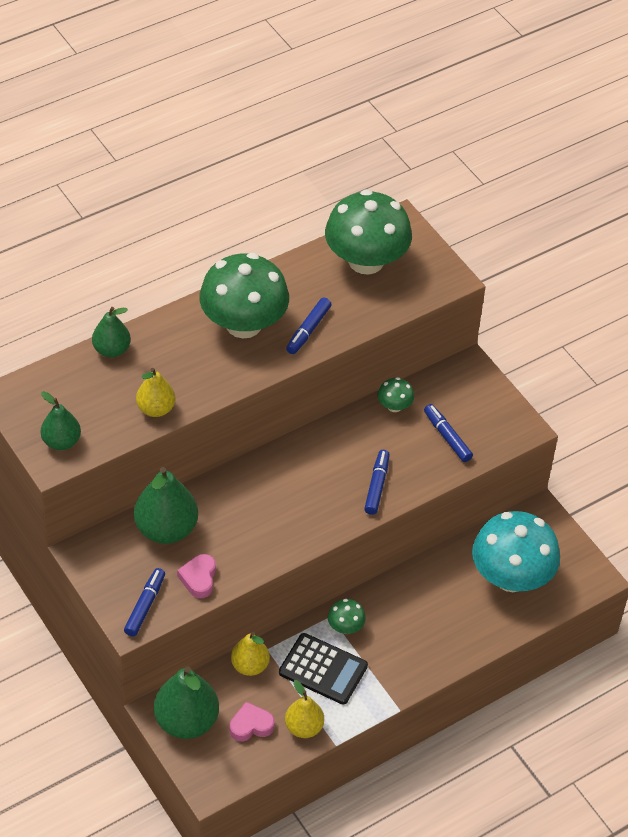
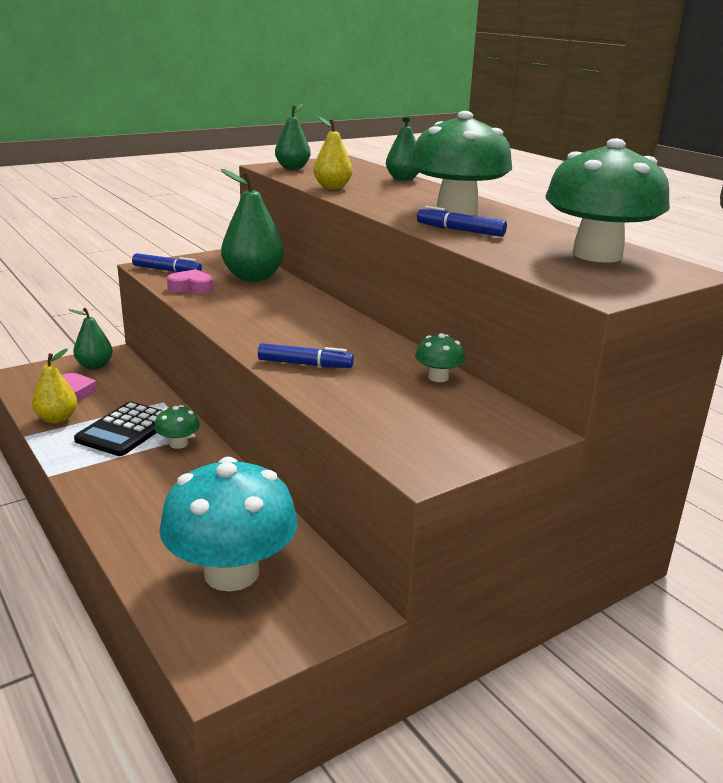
camera: 90 degrees right, 25 degrees down
green pear [154,666,219,739] -> green pear [68,308,113,369], size x0.61
yellow pear [231,632,270,676] -> none
blue marker [424,404,473,462] -> none

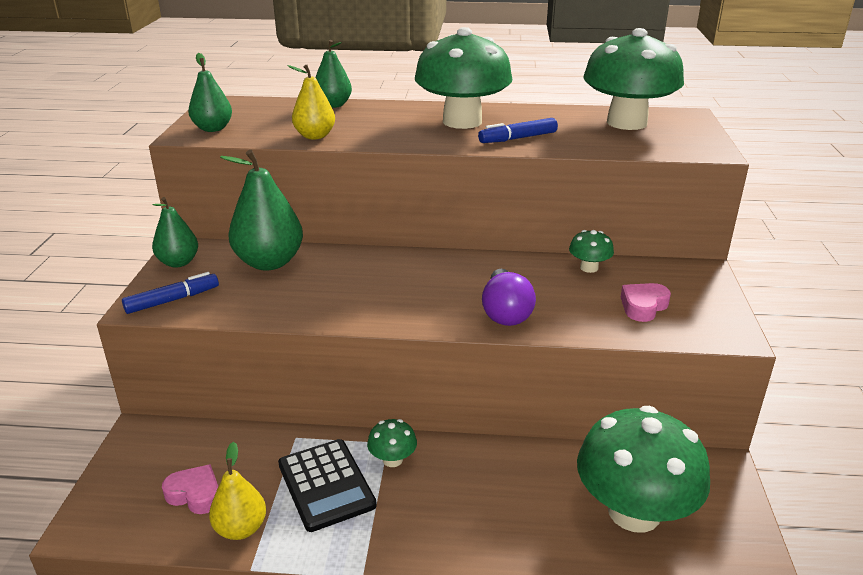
camera: 50 degrees left, 5 degrees up
green pear [68,308,113,369] -> green pear moved to [152,197,198,268]
turquoise mushroom [159,457,298,592] -> green mushroom [577,406,710,533]
pink heart [167,269,213,294] -> pink heart moved to [621,283,671,322]
blue marker [258,343,354,368] -> purple light bulb [482,269,536,326]

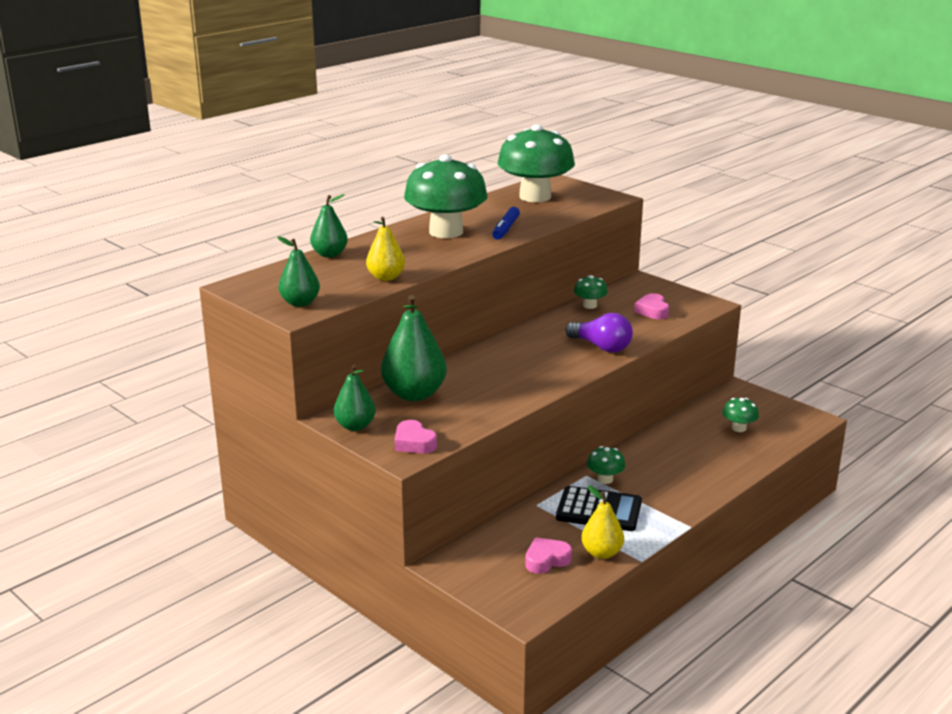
camera: 50 degrees left, 5 degrees down
blue marker [122,272,219,314] -> pink heart [395,420,437,454]
green mushroom [577,406,710,533] -> green mushroom [722,398,759,432], size x0.43

